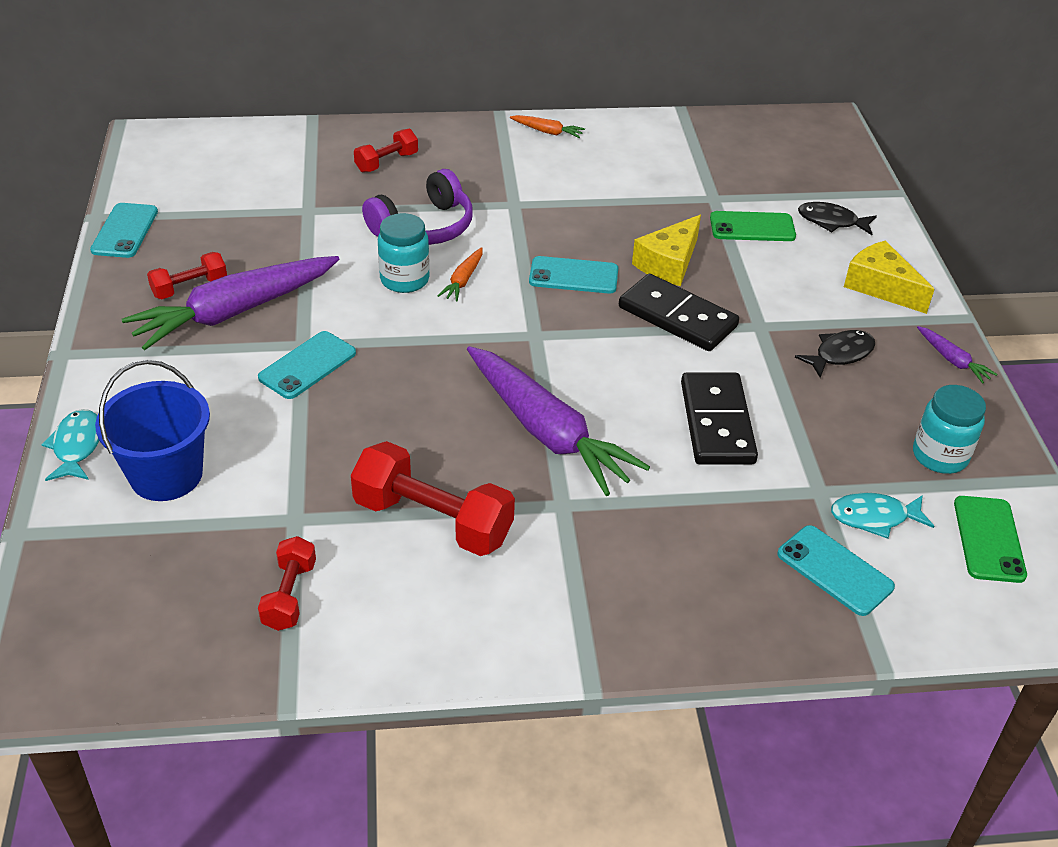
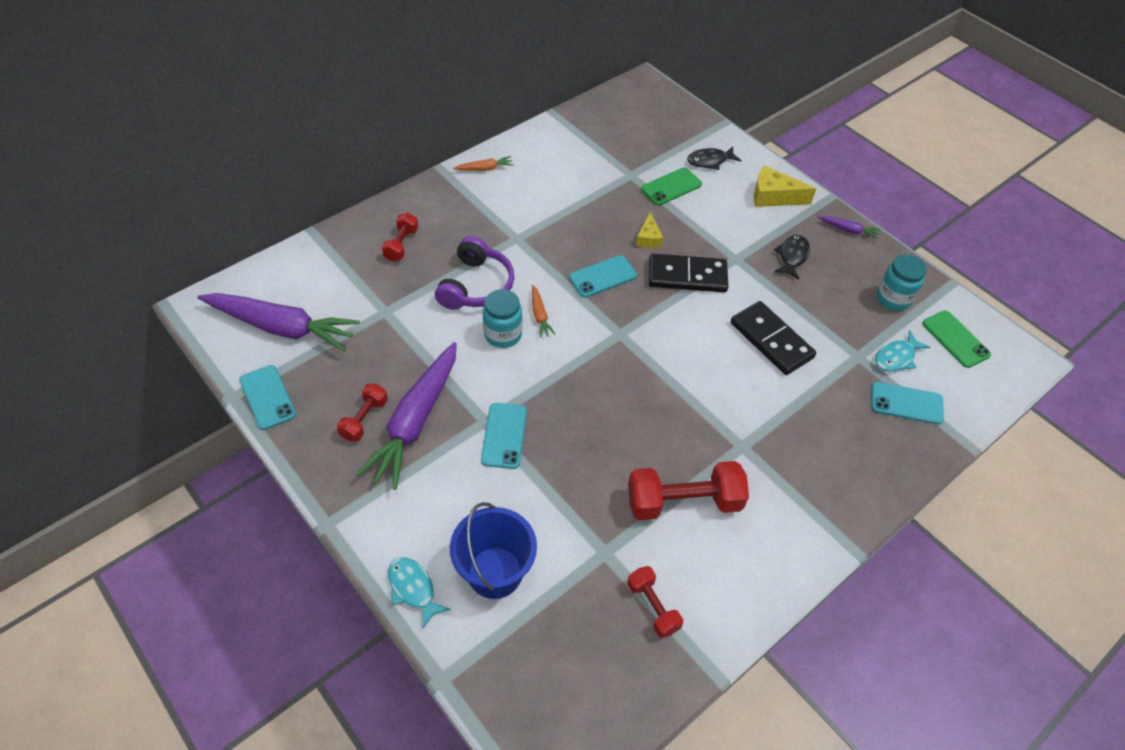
camera: 35 degrees left, 10 degrees up
purple carrot [467,346,650,496] -> purple carrot moved to [197,293,360,352]
yellow cheese [632,215,701,286] -> yellow cheese [636,212,663,248], size x0.63

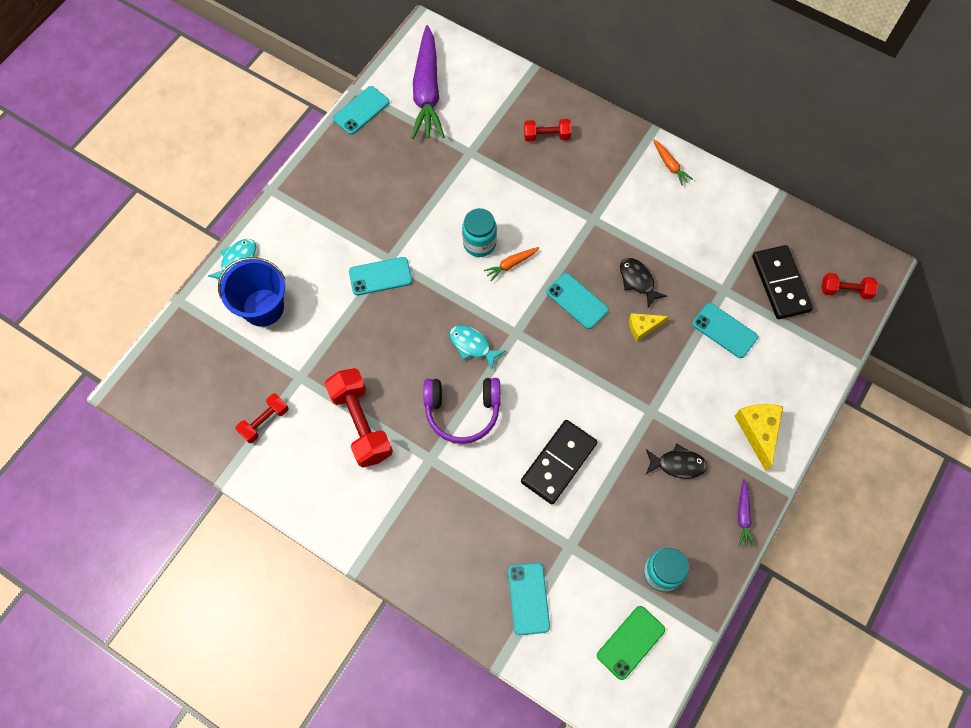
camera: 75 degrees right, 15 degrees up
red dumbbell [337,384,388,442] -> red dumbbell moved to [821,273,878,299]
purple carrot [356,342,457,490] -> none
purple headphones [435,236,514,310] -> purple headphones moved to [423,378,501,444]
green phone [641,168,702,206] -> turquoise phone [692,303,758,358]
black domino [649,254,729,293] -> black domino moved to [752,245,813,319]
black fish [687,146,742,170] -> black fish moved to [620,258,667,308]
turquoise fish [875,330,930,372] -> turquoise fish moved to [450,325,506,370]

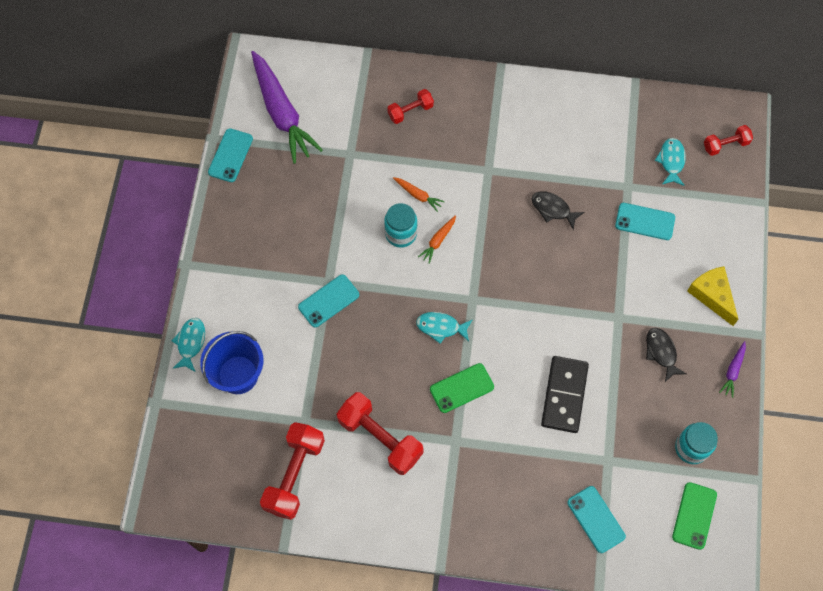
camera: 25 degrees left, 0 degrees up
red dumbbell [235,393,289,443] -> red dumbbell [260,422,325,520], size x1.79
purple headphones [423,378,501,444] -> green phone [430,363,494,413]
turquoise phone [546,273,609,329] -> none
yellow cheese [629,313,669,341] -> none
black fish [646,444,708,479] -> black fish turned 90 degrees counterclockwise [646,328,686,382]
orange carrot [653,140,693,186] -> orange carrot moved to [393,177,445,212]
purple carrot [738,479,755,547] -> purple carrot turned 45 degrees clockwise [719,341,746,398]
black domino [752,245,813,319] -> turquoise fish [655,138,686,186]

